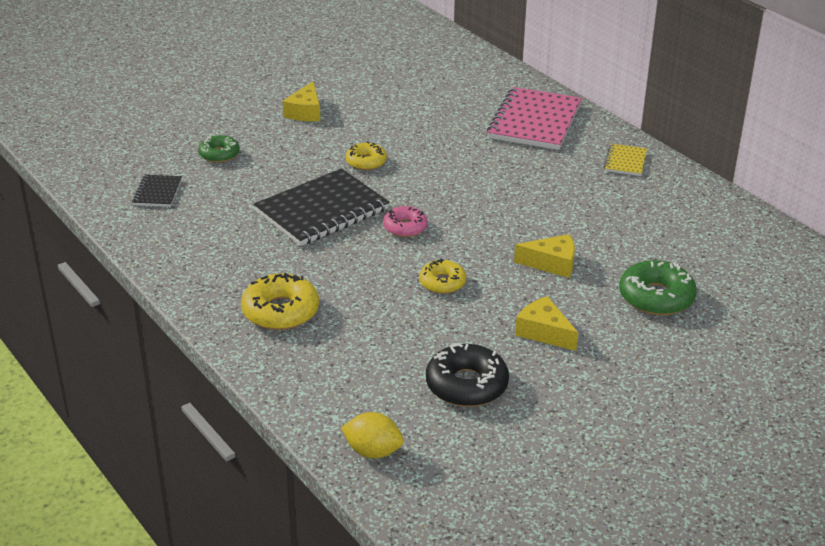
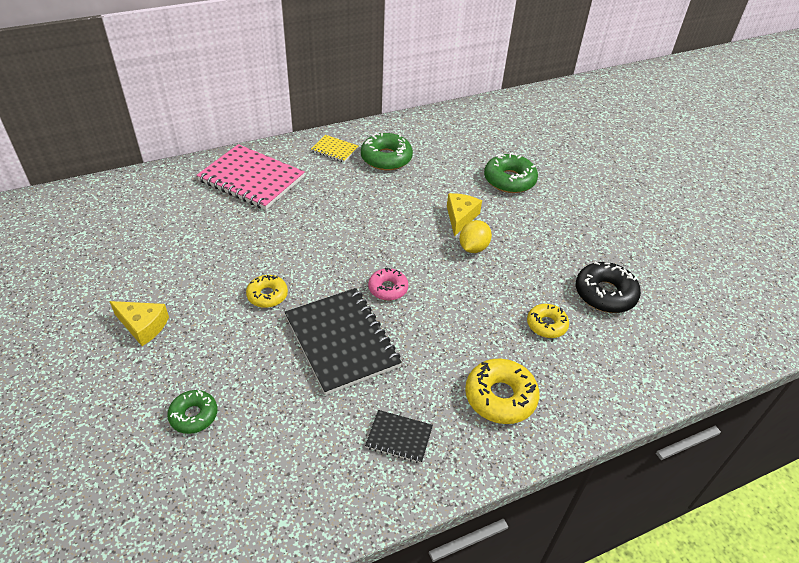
camera: 80 degrees left, 10 degrees up
black notebook [132,175,182,207] -> black notebook moved to [365,410,433,463]
yellow lemon [341,412,404,458] -> yellow lemon moved to [459,220,492,253]
yellow donut [419,258,466,294] -> yellow donut moved to [527,304,569,338]
yellow cheese [515,296,578,351] -> none
none -> green donut [361,133,413,170]

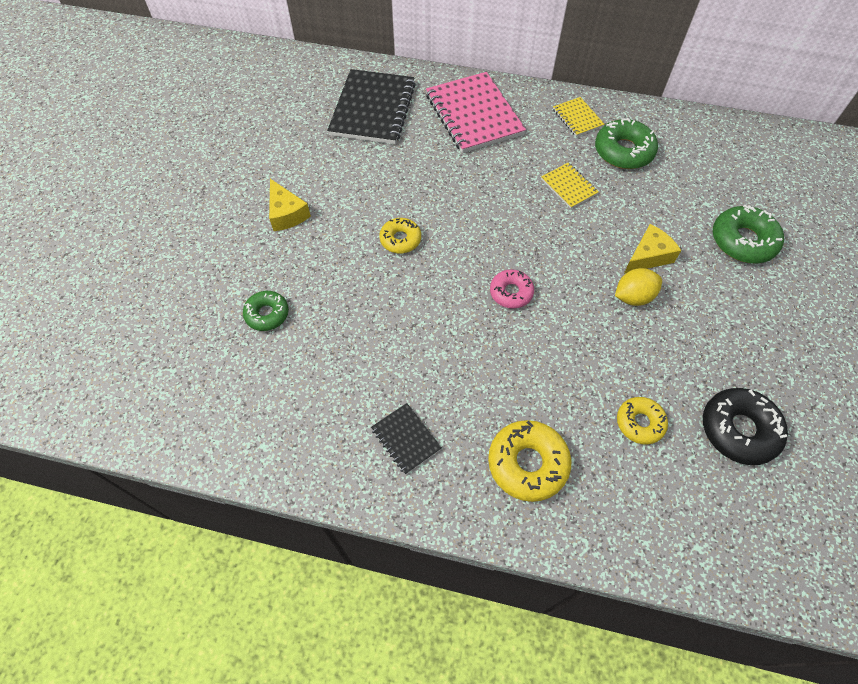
camera: 40 degrees right, 15 degrees up
black notebook [285,288,402,395] -> black notebook moved to [327,69,416,144]
none -> yellow notebook [541,163,599,209]

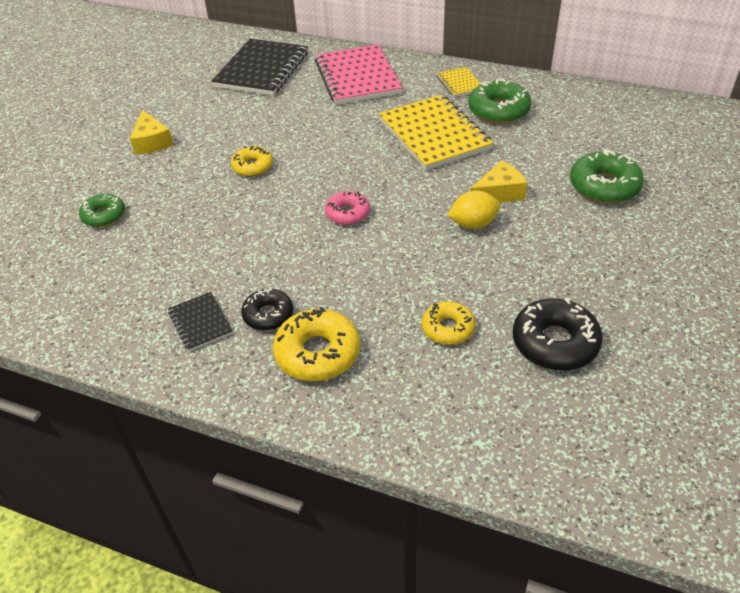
camera: 10 degrees right, 15 degrees down
yellow notebook [541,163,599,209] -> yellow notebook [379,95,493,170], size x2.08
none -> black donut [241,287,293,330]

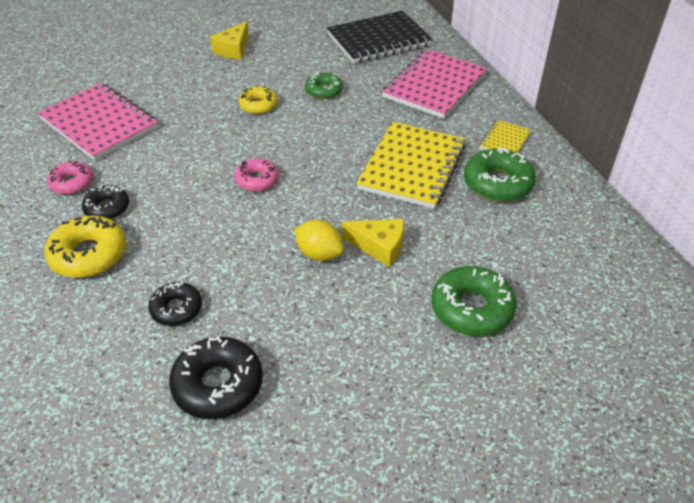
camera: 45 degrees right, 0 degrees up
green donut [79,194,125,227] -> green donut moved to [305,73,343,99]
black notebook [168,292,233,351] -> pink donut [47,161,93,195]
yellow donut [422,301,475,345] -> black donut [148,281,202,326]
none -> pink notebook [38,83,158,161]

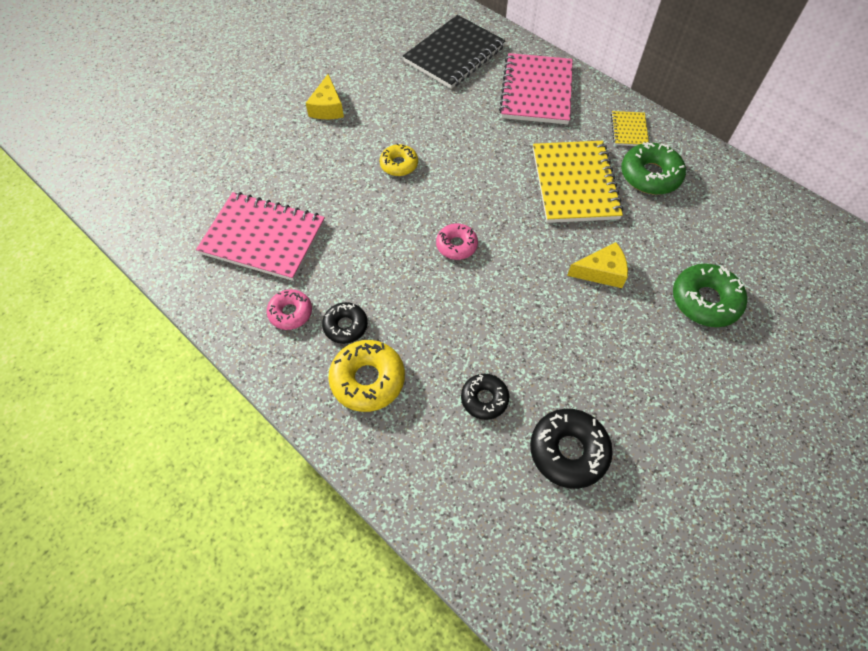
camera: 25 degrees left, 15 degrees up
yellow lemon [294,220,344,261] -> none
green donut [305,73,343,99] -> none

